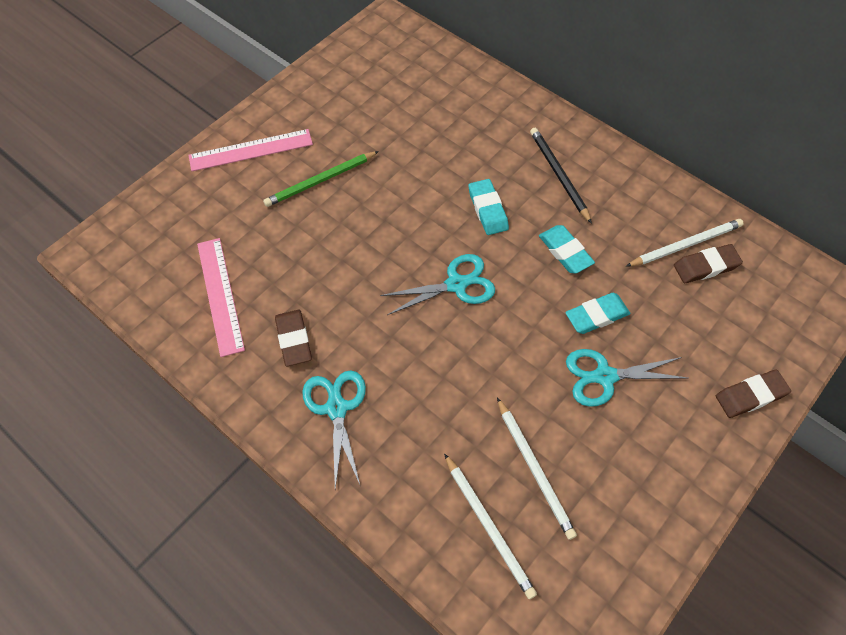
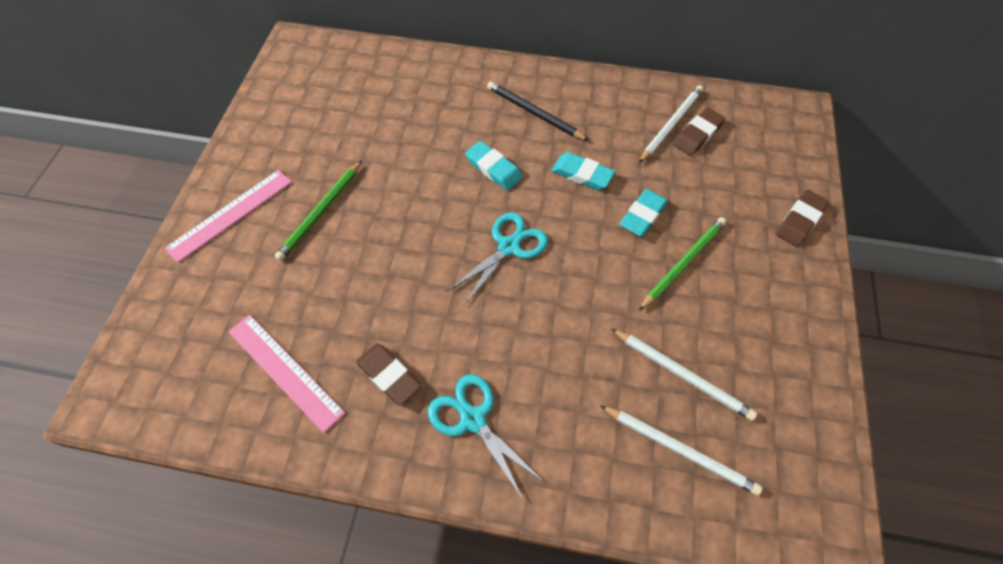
camera: 30 degrees left, 0 degrees up
turquoise scissors [566,349,688,407] -> green pencil [639,217,726,311]

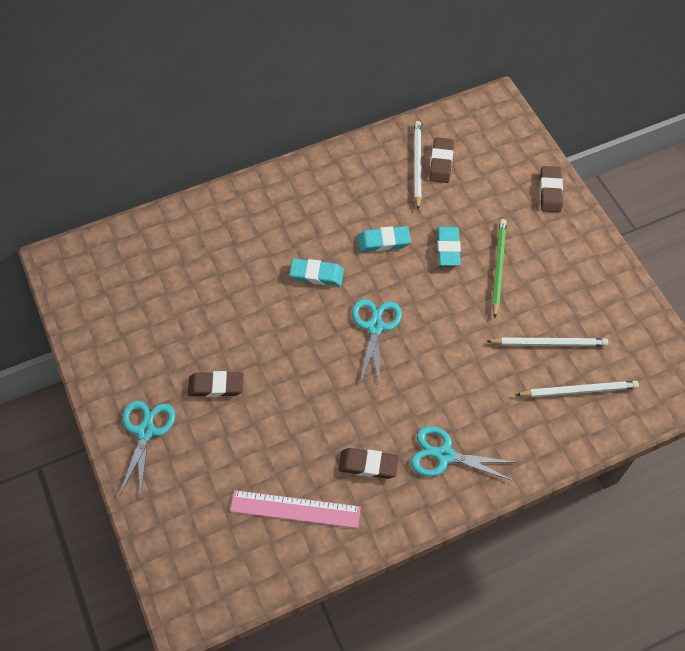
camera: 35 degrees left, 0 degrees up
pink ruler [165,170,292,263] -> turquoise scissors [119,400,176,498]
green pencil [275,160,362,261] -> brown eraser [188,371,244,397]
black pencil [487,81,589,141] -> none

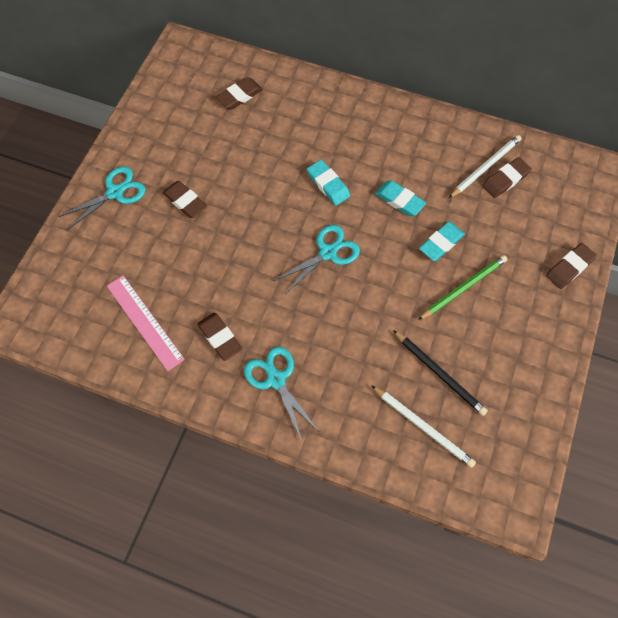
camera: 45 degrees right, 5 degrees up
white pencil [486,337,608,346] -> black pencil [393,330,488,416]
none -> brown eraser [216,77,263,109]

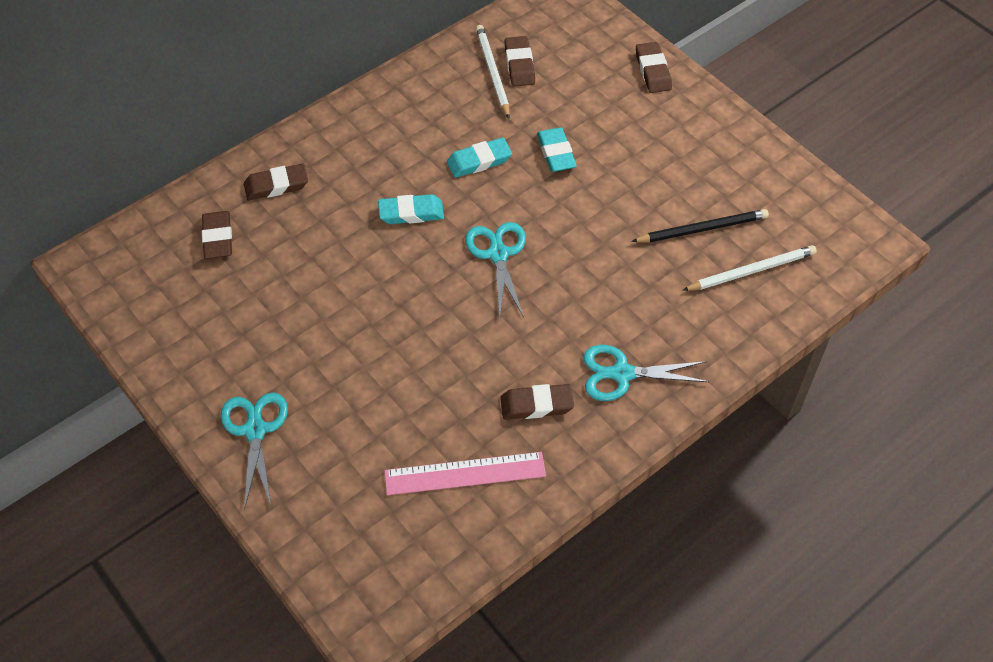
camera: 60 degrees left, 10 degrees down
brown eraser [163,181,207,218] -> brown eraser moved to [244,164,308,200]
green pencil [418,255,507,320] -> none

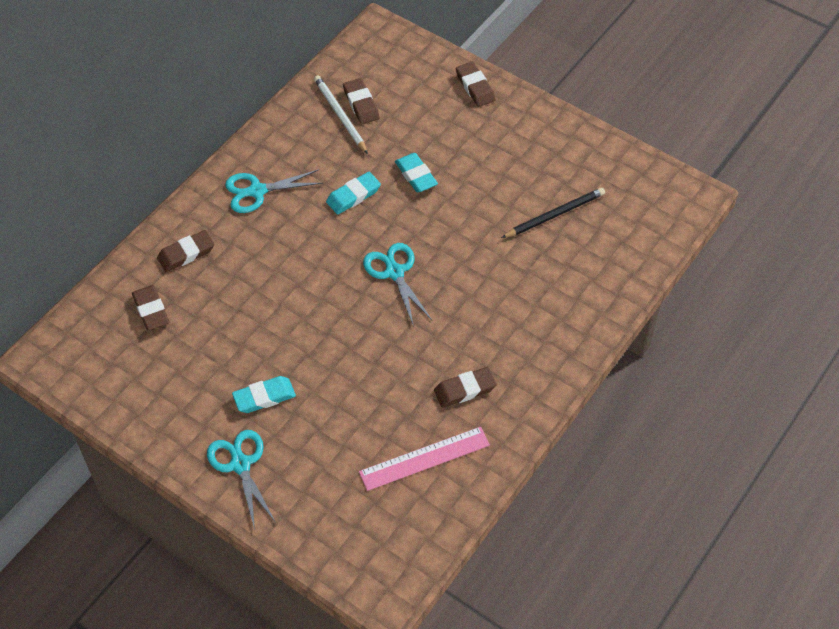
camera: 15 degrees left, 0 degrees up
turquoise eraser [378,194,444,224] -> turquoise eraser moved to [232,376,296,413]
turquoise scissors [583,345,709,401] -> turquoise scissors moved to [225,169,323,213]
white pencil [682,245,817,291] -> none

